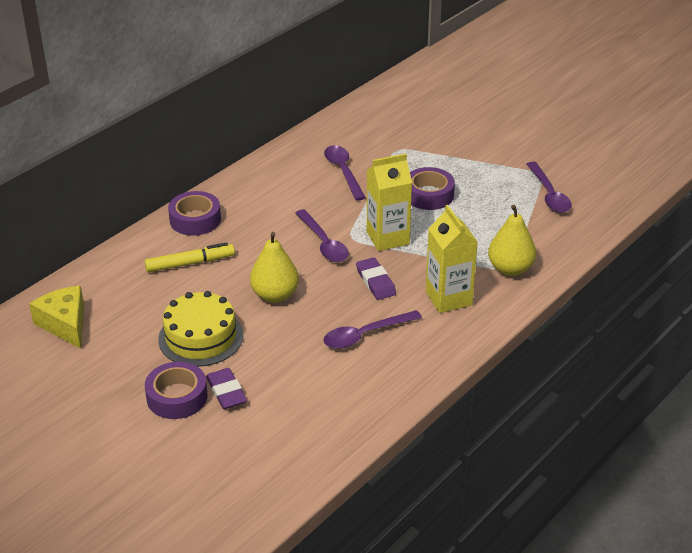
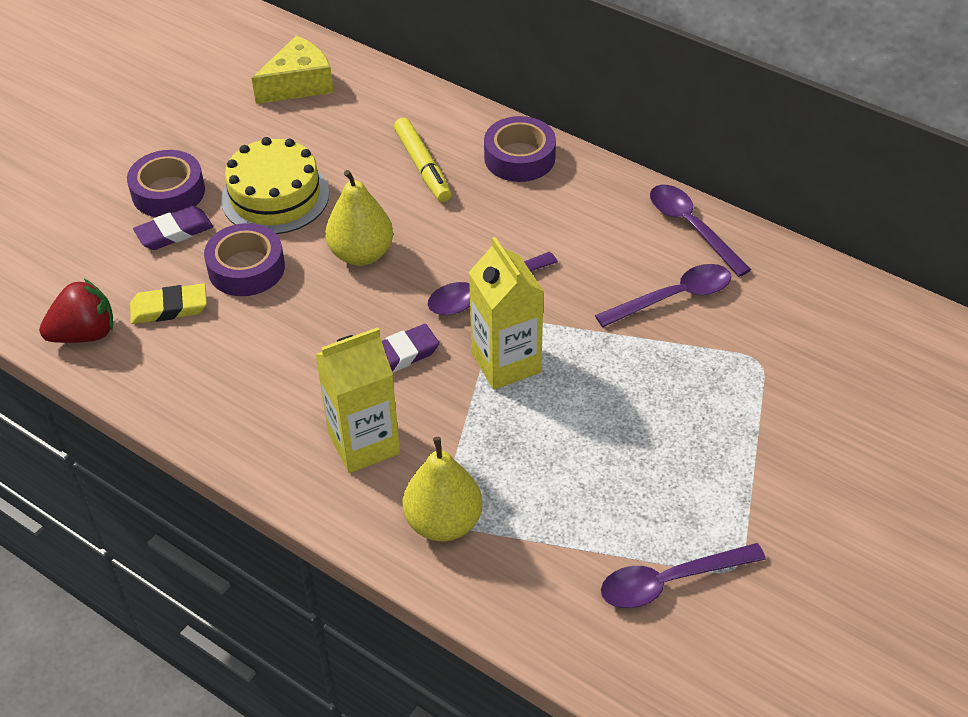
camera: 85 degrees right, 10 degrees up
purple spoon [323,310,422,349] -> purple spoon moved to [650,185,751,277]
purple tape [410,167,455,210] -> purple tape moved to [204,223,285,296]
none -> red strawberry [39,279,113,343]
none -> yellow eraser [130,283,207,324]

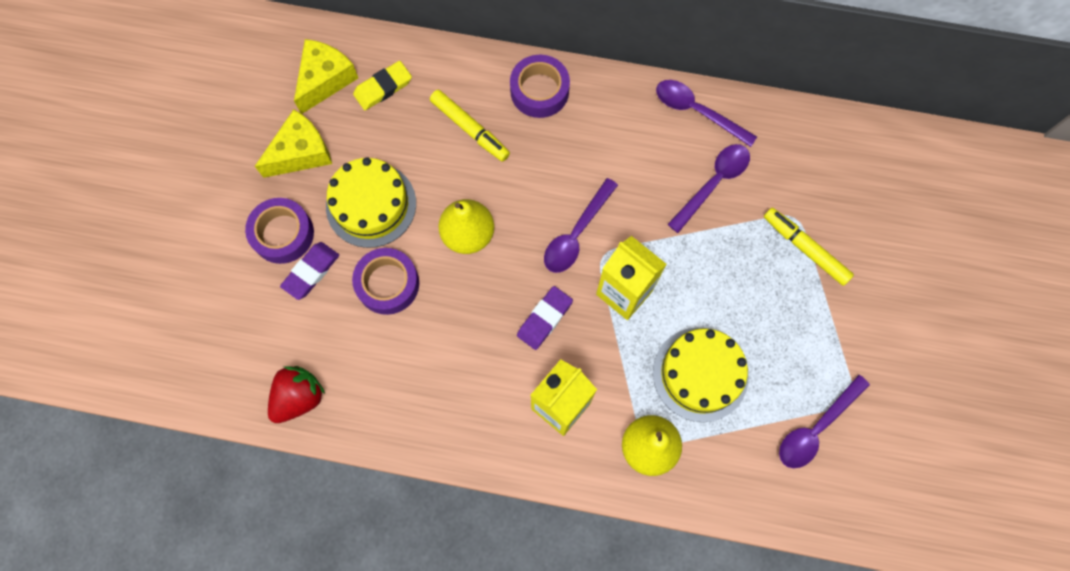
camera: 25 degrees left, 25 degrees up
yellow eraser [130,283,207,324] -> yellow eraser moved to [353,61,412,110]
none -> yellow cheese [255,109,332,178]
none -> yellow cake [653,327,749,422]
none -> yellow marker [764,208,854,286]

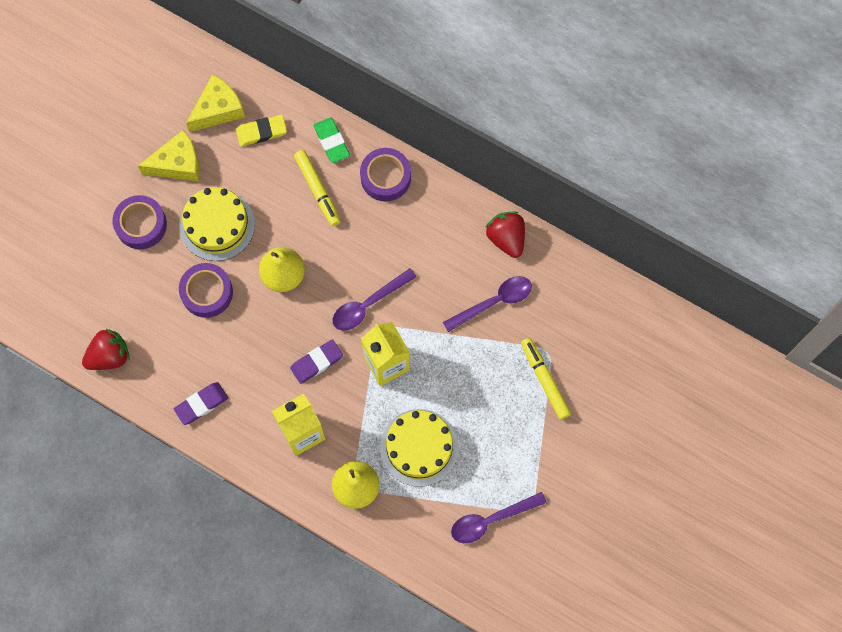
camera: 20 degrees right, 0 degrees up
purple eraser [280,242,339,300] -> purple eraser moved to [174,382,228,425]
purple spoon [656,80,757,147] -> red strawberry [485,211,525,258]
none -> green eraser [313,117,350,163]

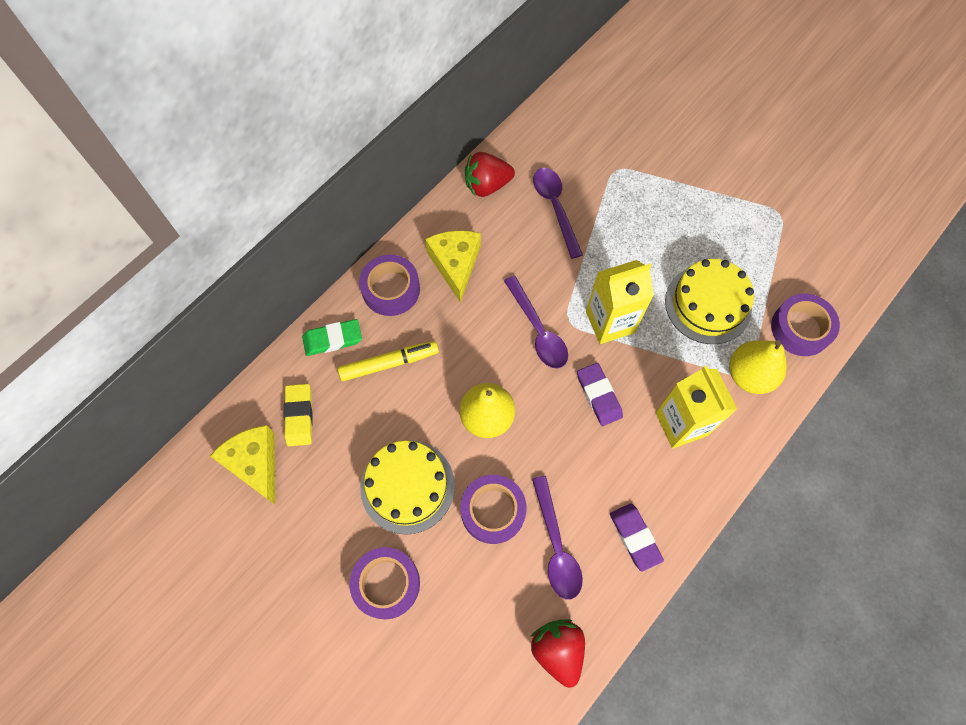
camera: 80 degrees left, 5 degrees down
yellow cheese [138,130,200,182] -> yellow cheese moved to [425,230,481,303]
purple spoon [451,492,547,543] -> purple spoon moved to [532,476,583,599]
yellow marker [521,338,571,420] -> none
none -> purple tape [771,293,840,356]

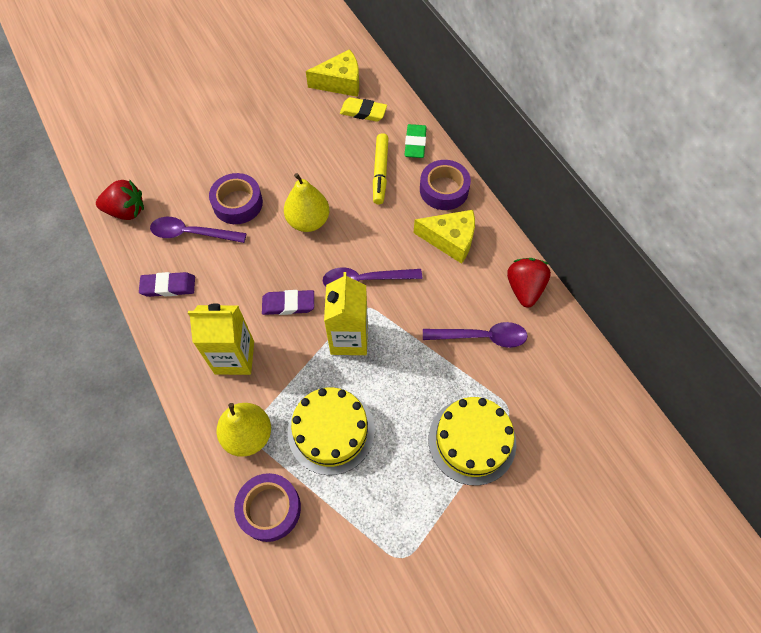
camera: 110 degrees right, 5 degrees down
purple tape [349,547,420,619] -> none
yellow cake [360,440,455,535] -> yellow cake moved to [429,397,517,486]

